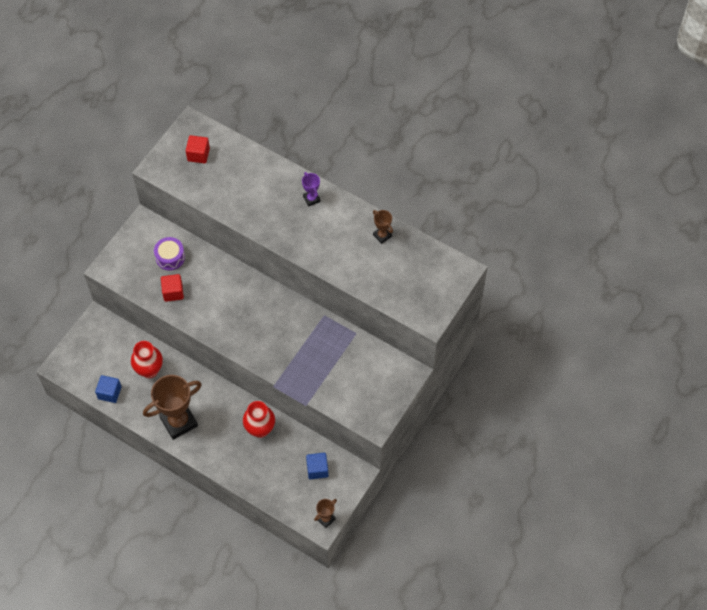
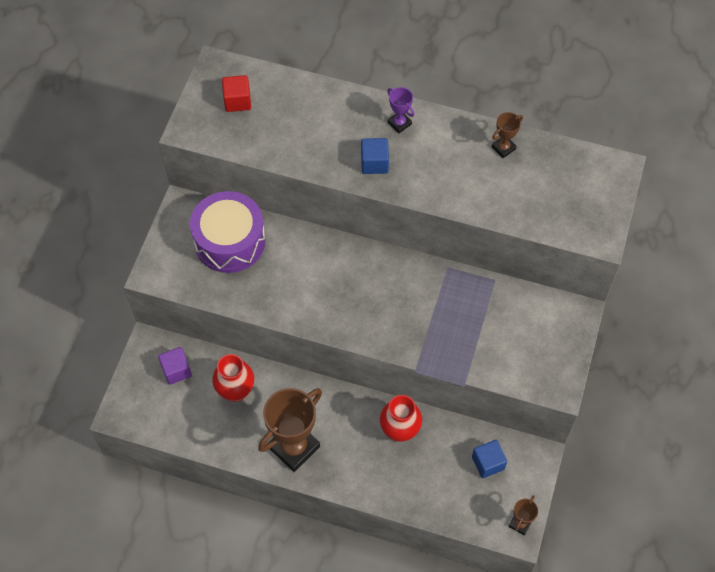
camera: 15 degrees left, 0 degrees up
blue cube [95,375,122,403] -> blue cube moved to [361,138,389,174]
purple drum [154,237,185,271] -> purple drum [190,191,265,273], size x1.85
red cube [161,274,184,302] -> none
brown trophy [373,210,393,244] -> brown trophy turned 75 degrees counterclockwise [492,112,523,158]
none -> purple cube [158,347,192,385]

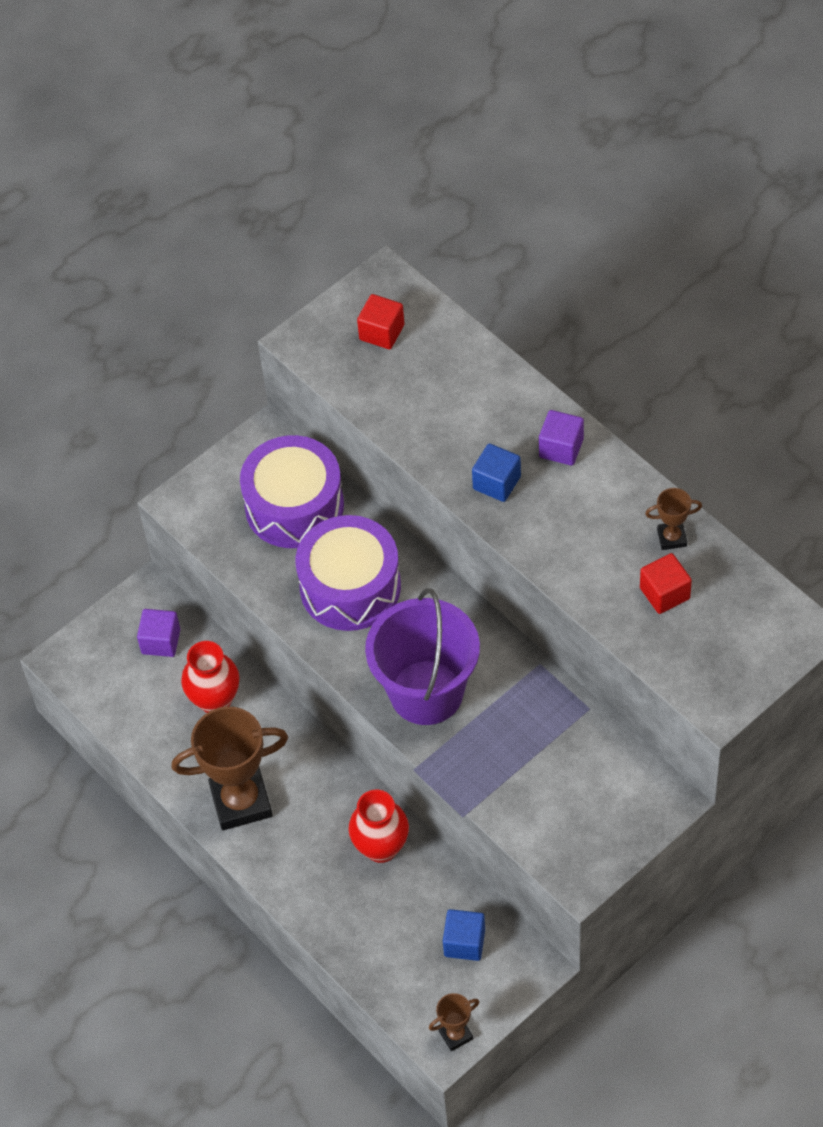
camera: 35 degrees right, 5 degrees down
purple trophy [387,87,414,133] -> purple cube [539,410,584,465]
none -> purple drum [295,515,401,631]
none -> purple bucket [365,588,480,725]
none -> red cube [640,553,692,614]

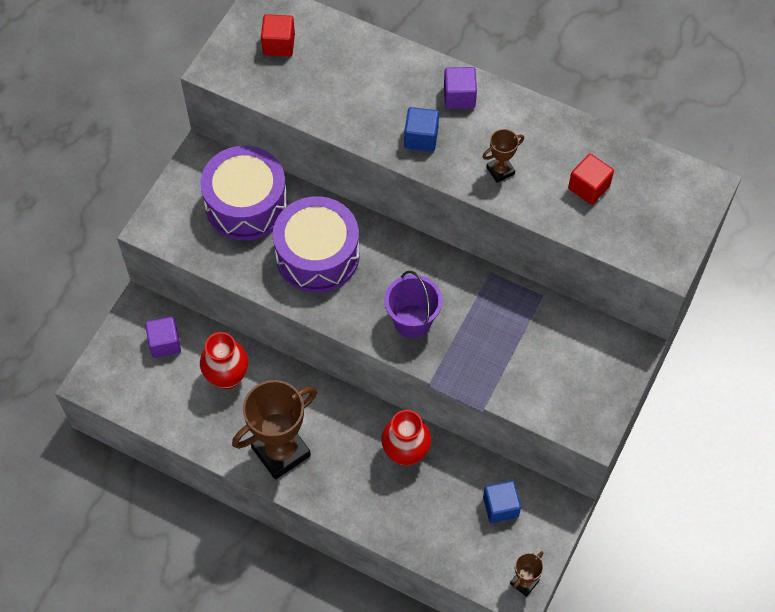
camera: 25 degrees left, 5 degrees up
purple bucket [365,588,480,725] -> purple bucket [384,271,442,338], size x0.61
brown trophy [645,488,702,550] -> brown trophy moved to [483,129,524,183]

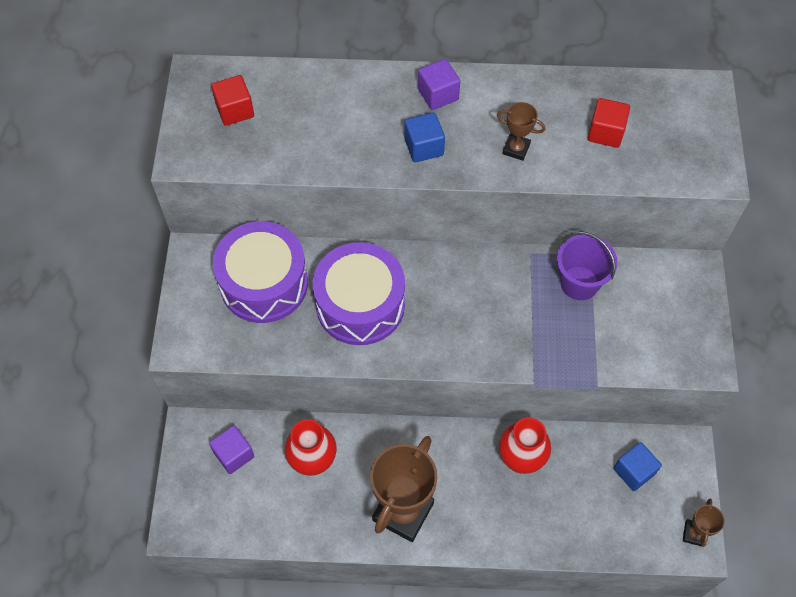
camera: 25 degrees left, 0 degrees up
purple bucket [384,271,442,338] -> purple bucket moved to [557,232,618,300]
brown trophy [483,129,524,183] -> brown trophy turned 75 degrees clockwise [497,102,545,161]

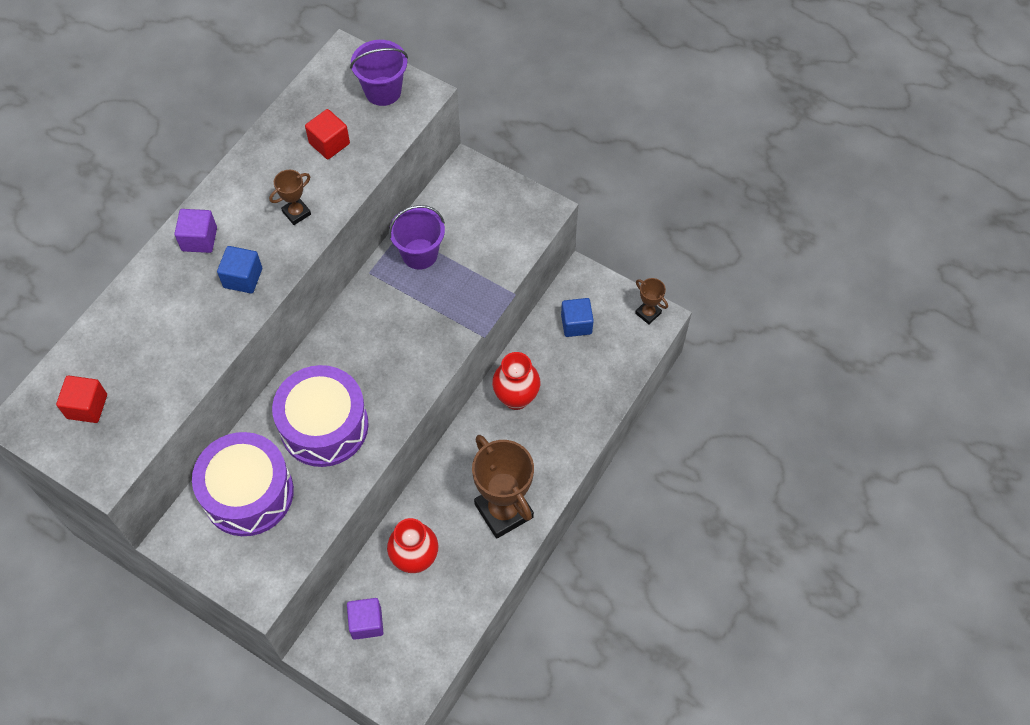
camera: 60 degrees left, 0 degrees up
none -> purple bucket [350,40,408,106]

